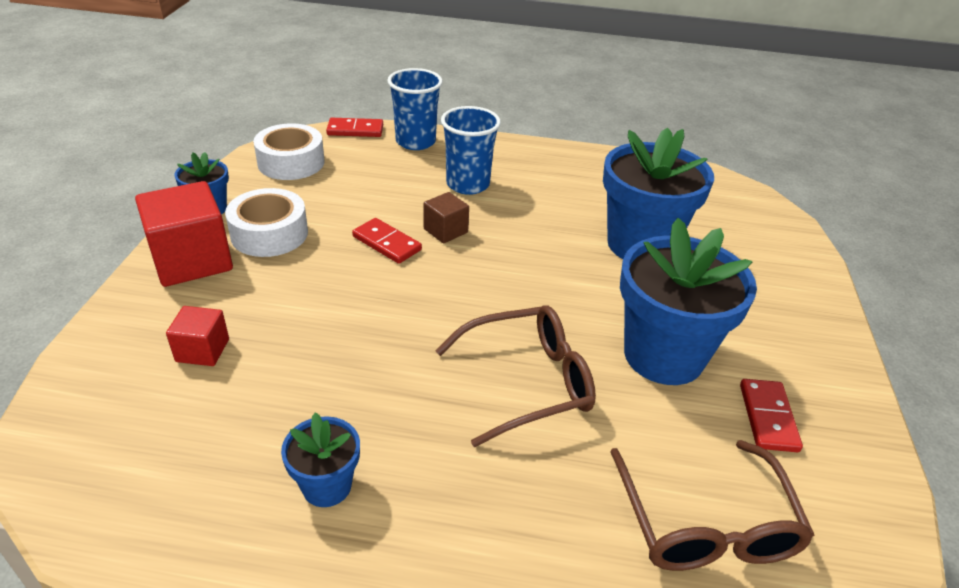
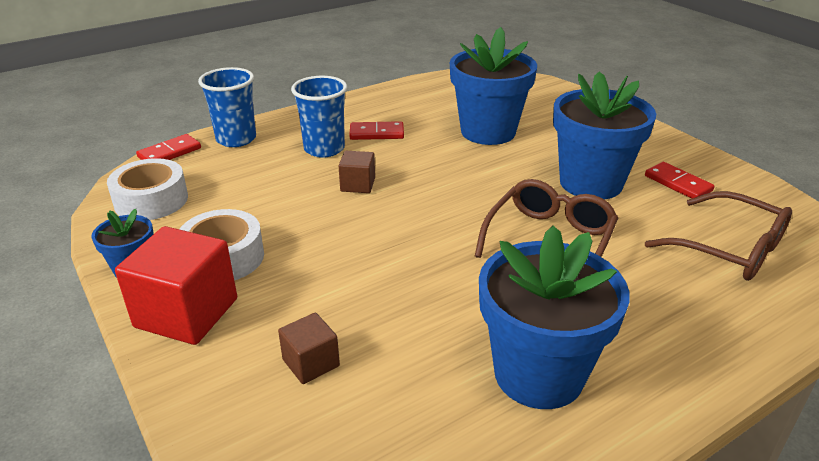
camera: 40 degrees left, 5 degrees down
red cube [166,306,229,366] -> brown cube [278,313,340,384]
blue flower pot [281,412,360,507] -> blue flower pot [479,226,629,409], size x2.02
red domino [352,218,422,264] -> red domino moved to [349,121,404,140]

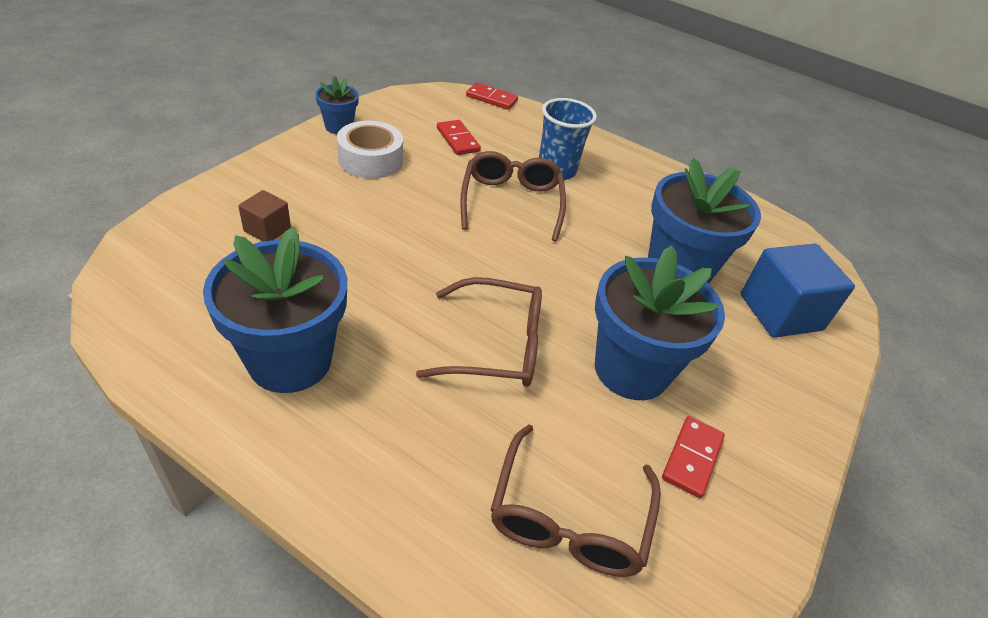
camera: 60 degrees right, 10 degrees up
white tape [107,158,188,220] -> none
red cube [115,226,237,345] -> none
blue cup [198,67,256,147] -> none
brown cube [339,151,375,193] -> brown glasses [460,151,566,241]
red domino [349,121,404,140] -> red domino moved to [437,120,481,155]
none -> blue cube [741,244,855,338]

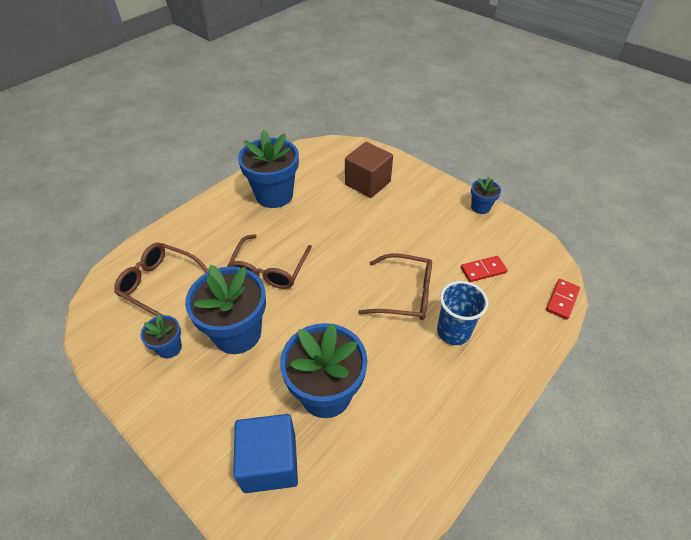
camera: 105 degrees right, 5 degrees up
brown cube [238,190,291,242] -> brown cube [345,142,393,198], size x1.90
white tape [337,121,403,179] -> none
red domino [662,416,725,498] -> blue flower pot [141,314,182,358]

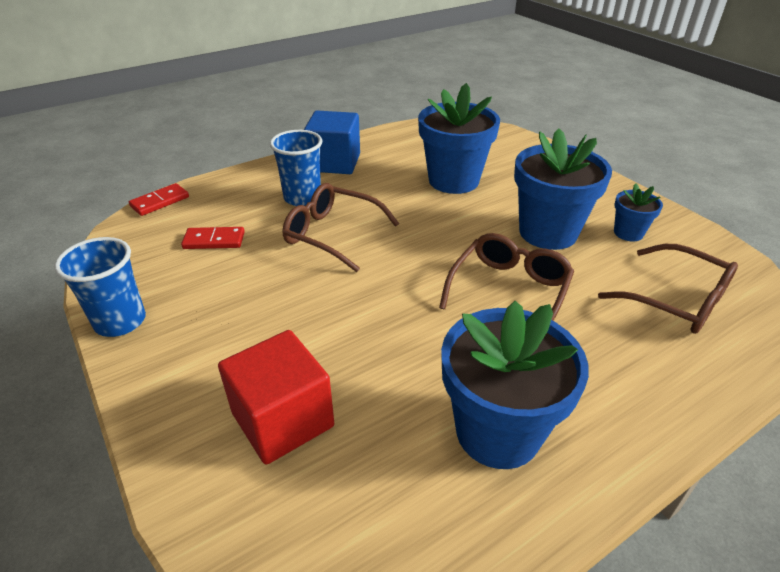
camera: 165 degrees left, 10 degrees down
blue cube [233,414,298,493] -> blue cube moved to [304,111,360,174]
brown cube [345,142,393,198] -> red cube [218,330,334,465]
blue flower pot [471,177,501,214] -> blue cup [54,237,146,337]

